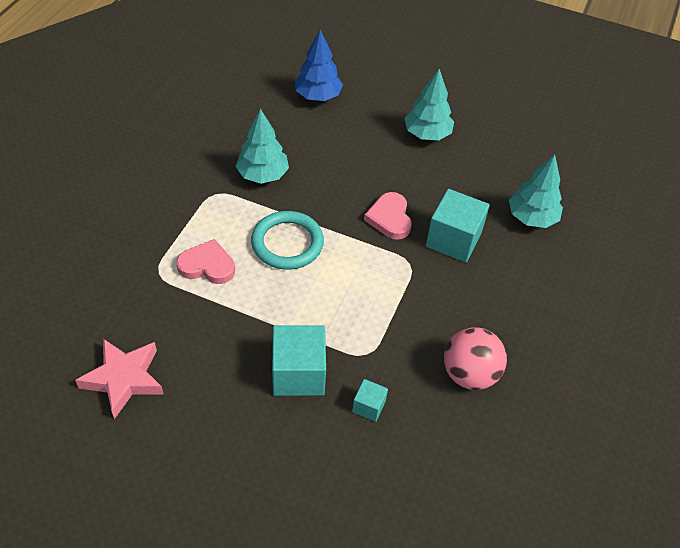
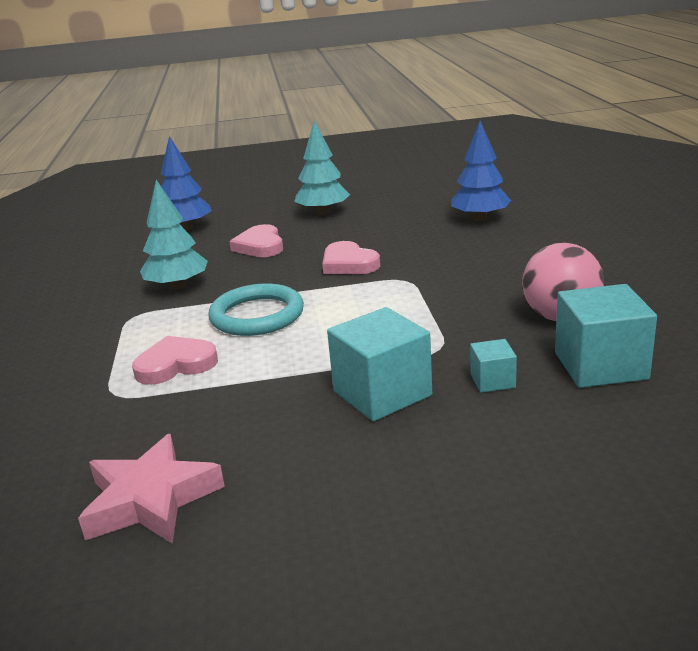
camera: 25 degrees left, 25 degrees down
turquoise cube [426,189,490,262] -> turquoise cube moved to [555,284,657,388]
turquoise tree [509,154,563,228] -> blue tree [451,121,511,221]
none -> pink heart [229,224,283,257]

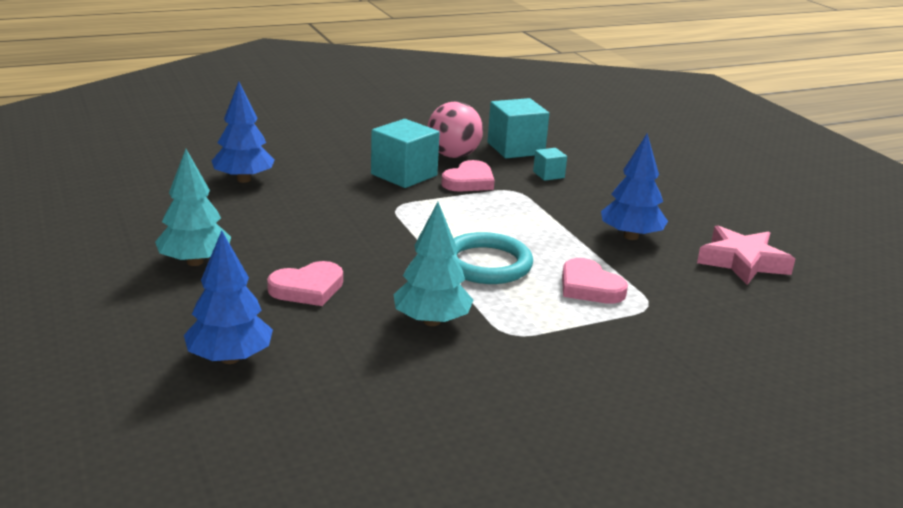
camera: 110 degrees left, 0 degrees up
pink heart [322,241,380,274] -> pink heart moved to [441,160,495,192]
turquoise cube [327,307,432,421] -> turquoise cube moved to [371,119,440,188]
none -> blue tree [601,134,668,240]

